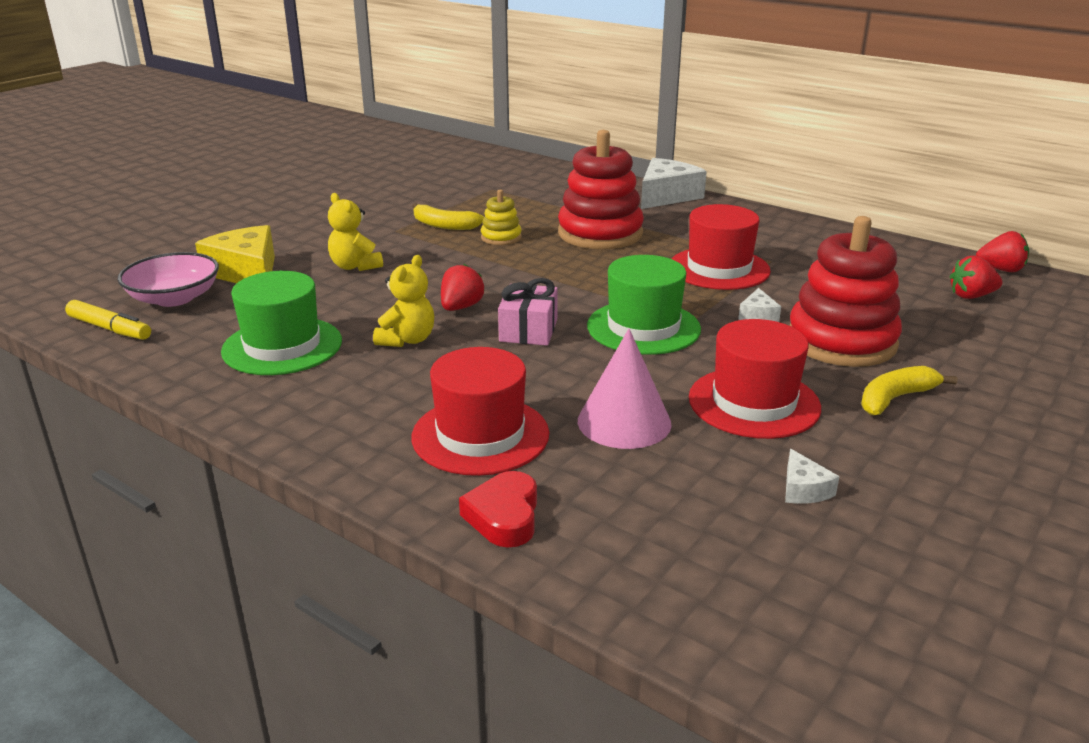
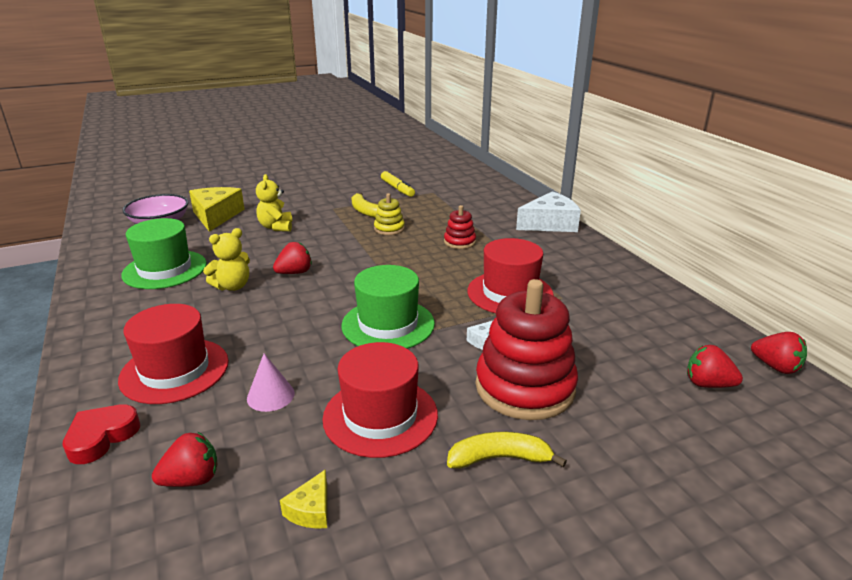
camera: 30 degrees right, 0 degrees up
yellow marker [65,300,151,340] -> yellow marker moved to [381,171,415,197]
pink gift [498,278,558,346] -> none
red stacking toy [558,130,644,249] -> red stacking toy [444,205,476,249], size x0.47
pink cone [578,329,672,449] -> pink cone [247,353,295,412], size x0.61
white cheese [785,449,840,504] -> yellow cheese [280,470,327,529]
none -> red strawberry [152,432,217,487]

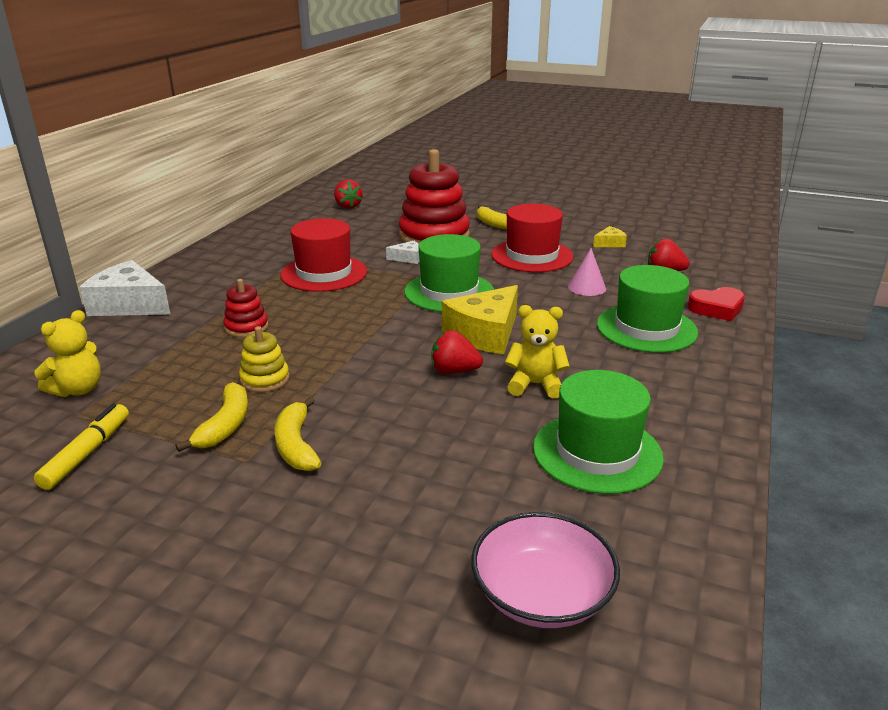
camera: 135 degrees left, 0 degrees up
red hat [118,304,229,404] -> green hat [597,265,698,353]
yellow cheese [189,187,245,232] -> yellow cheese moved to [442,285,518,354]
yellow teddy bear [256,174,292,232] -> yellow teddy bear moved to [34,310,101,397]
red strawberry [751,332,807,374] -> none
none -> yellow banana [274,397,321,471]

